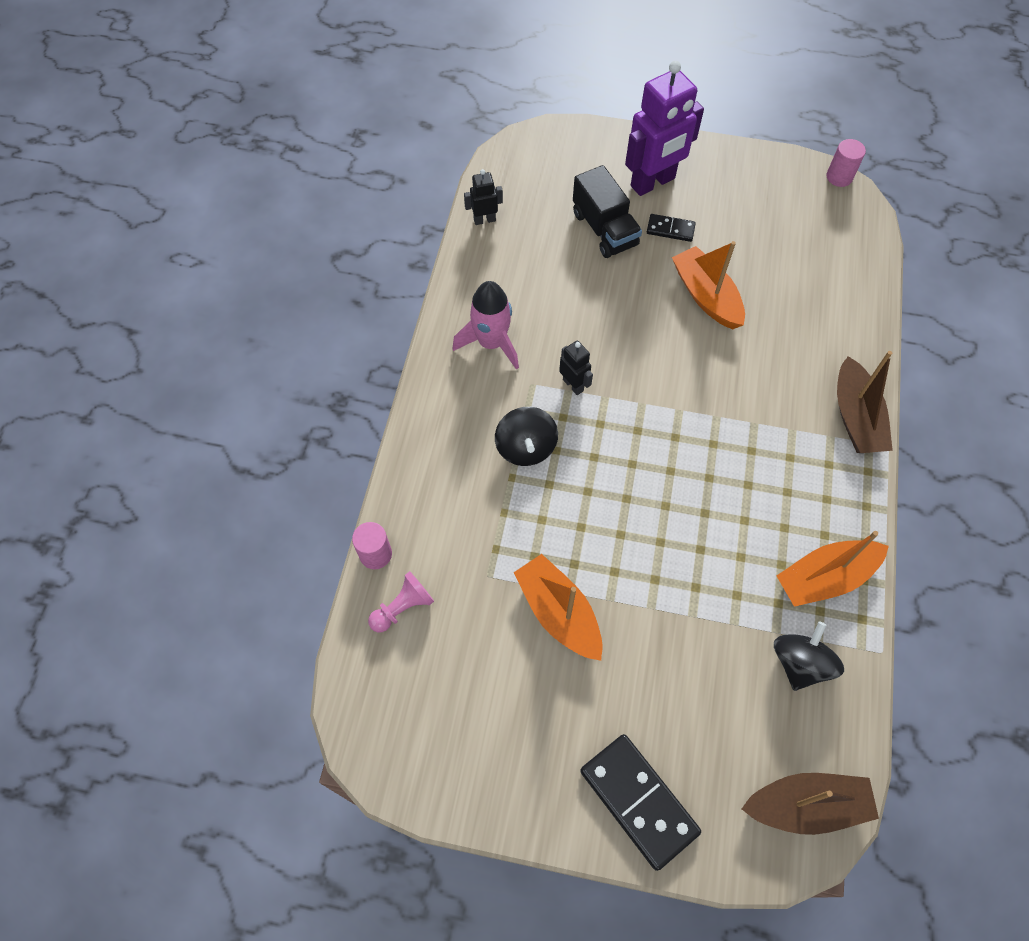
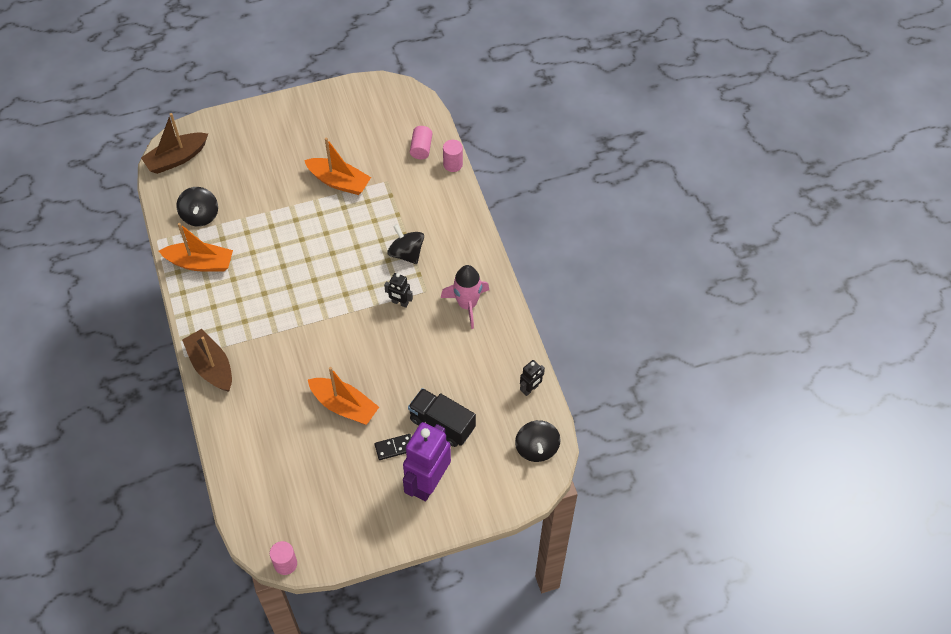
camera: 150 degrees right, 5 degrees down
pink pawn [368,571,434,633] -> pink cylinder [410,126,432,159]
black domino [580,734,701,871] -> none
orange boat [777,531,889,607] -> orange boat turned 60 degrees clockwise [159,223,233,272]
none -> black spinning top [515,420,561,462]

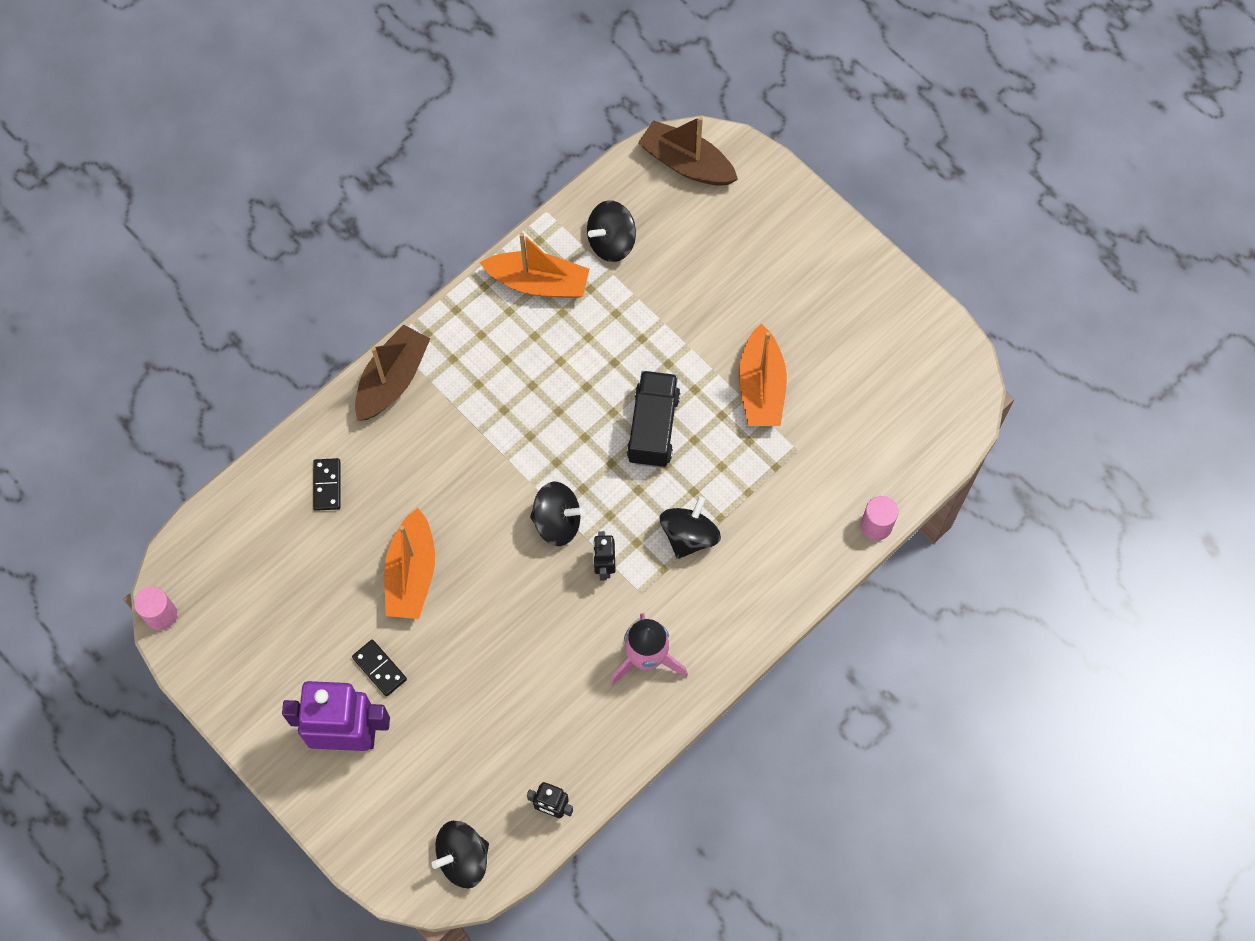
camera: 65 degrees right, 10 degrees up
orange boat [159,223,233,272] -> orange boat turned 60 degrees counterclockwise [480,232,589,298]
black truck [408,388,476,447] -> black truck moved to [627,371,680,468]
pink cylinder [410,126,432,159] -> none
none -> black domino [313,458,340,511]
none -> black spinning top [530,481,584,546]

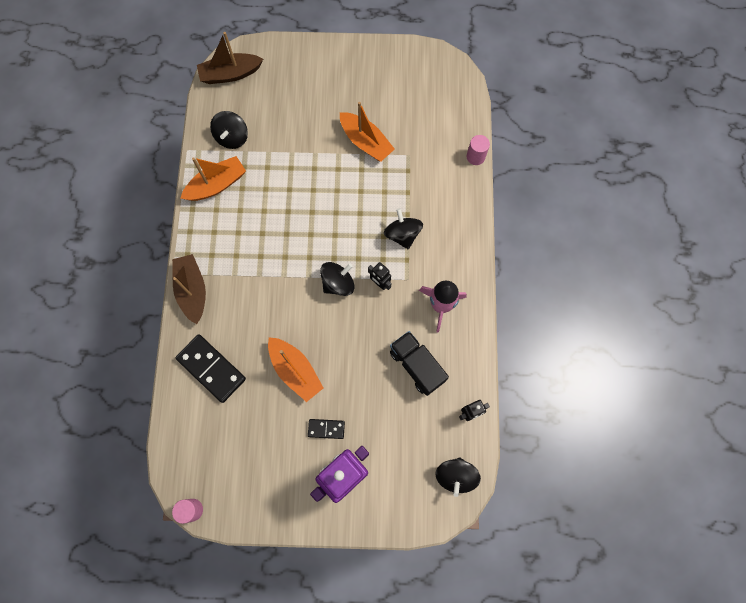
camera: 45 degrees left, 5 degrees up
black domino [313,458,340,511] -> black domino [175,335,246,403], size x1.92
black truck [627,371,680,468] -> black truck moved to [390,331,449,396]

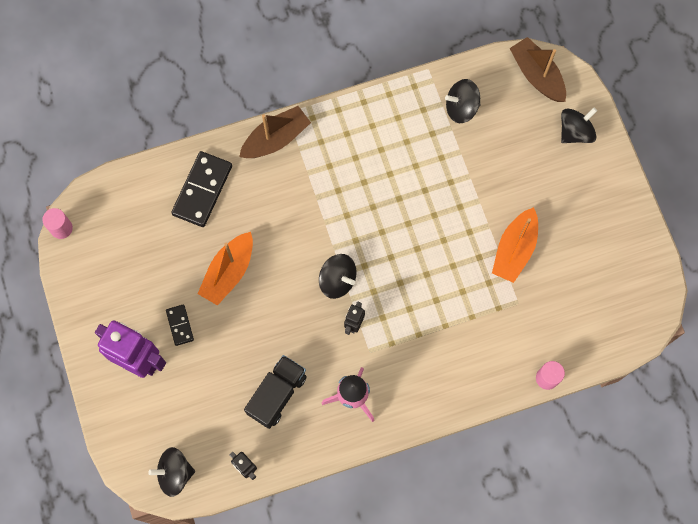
camera: 70 degrees right, 0 degrees up
orange boat [181,156,246,201] -> none
black spinning top [384,208,423,249] -> black spinning top moved to [561,108,597,143]

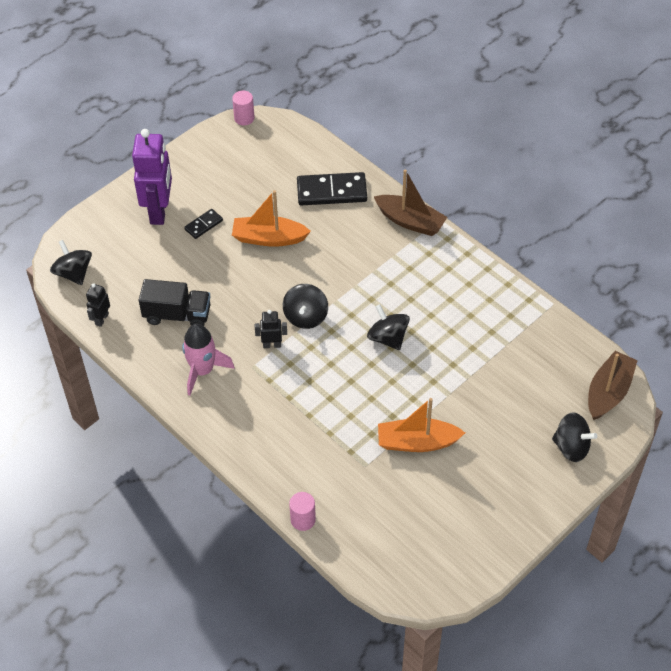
camera: 65 degrees right, 20 degrees down
black spinning top [445,79,480,123] -> black spinning top moved to [367,304,410,350]

